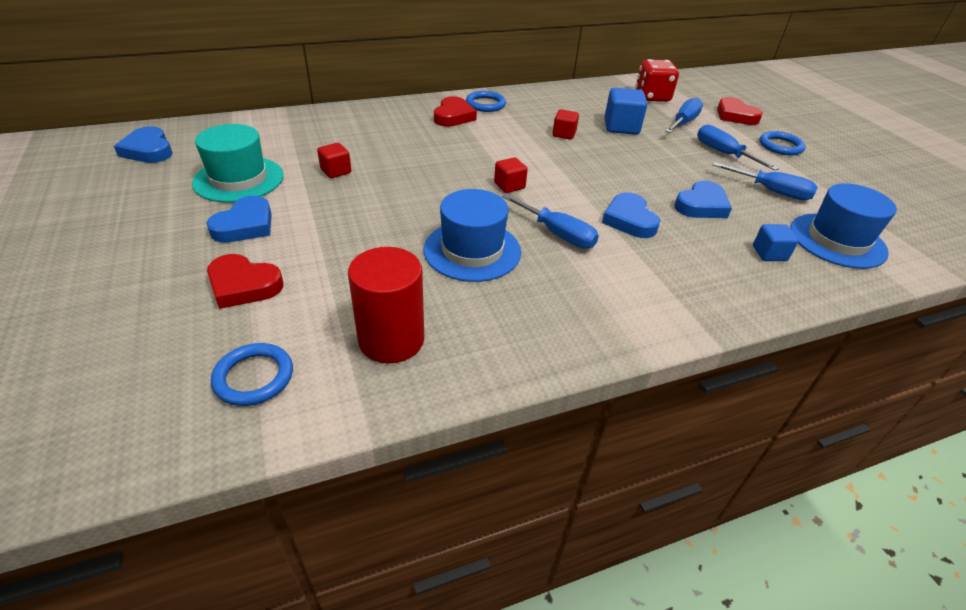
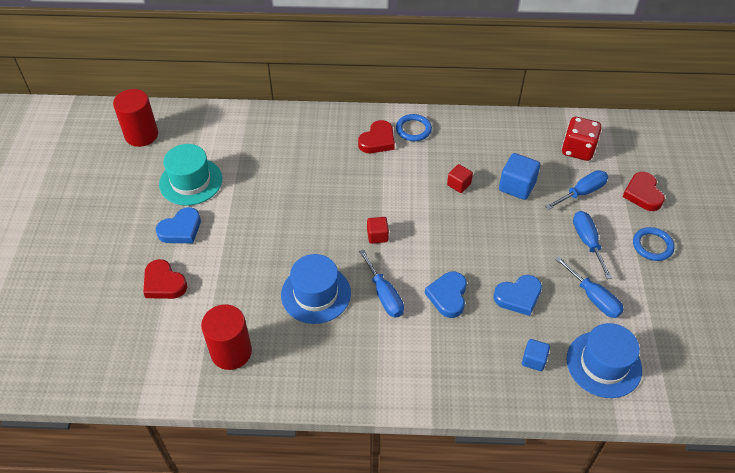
camera: 25 degrees right, 10 degrees up
blue heart [114,126,172,163] -> red cylinder [113,89,158,147]
blue ring [211,343,293,406] -> none
red cube [317,143,351,178] -> none

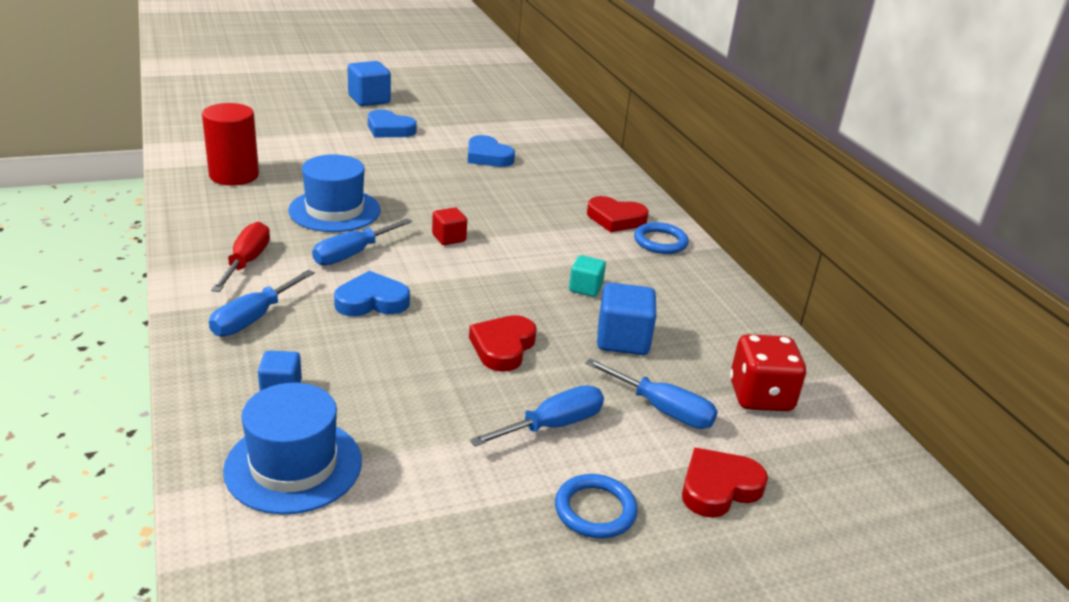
camera: 65 degrees right, 20 degrees down
red cylinder [113,89,158,147] -> none
red heart [143,259,187,299] -> red heart moved to [469,315,537,372]
turquoise hat [159,144,222,206] -> none
red cube [447,164,473,193] -> turquoise cube [569,255,606,297]
blue heart [493,275,542,316] -> blue heart moved to [468,135,515,167]
blue screwdriver [555,256,624,318] -> blue screwdriver moved to [209,270,315,336]
none -> red screwdriver [211,222,270,292]
none -> blue cube [348,61,391,106]

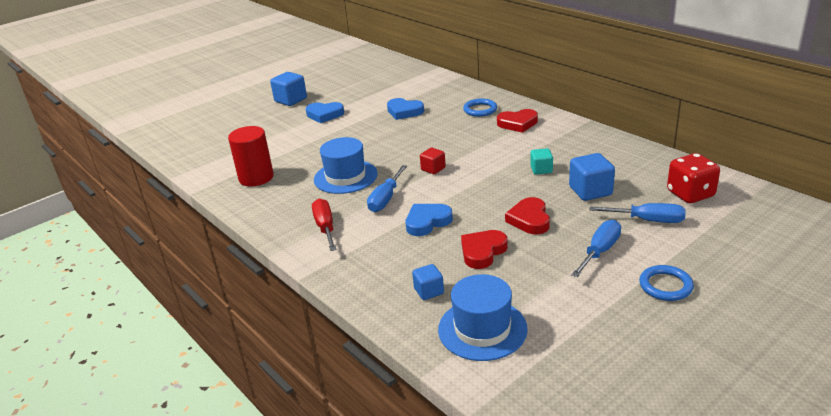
camera: 15 degrees left, 0 degrees up
blue screwdriver [209,270,315,336] -> none
blue ring [634,222,689,254] -> blue ring moved to [463,99,497,117]
red heart [682,448,768,518] -> red heart moved to [461,230,508,269]

